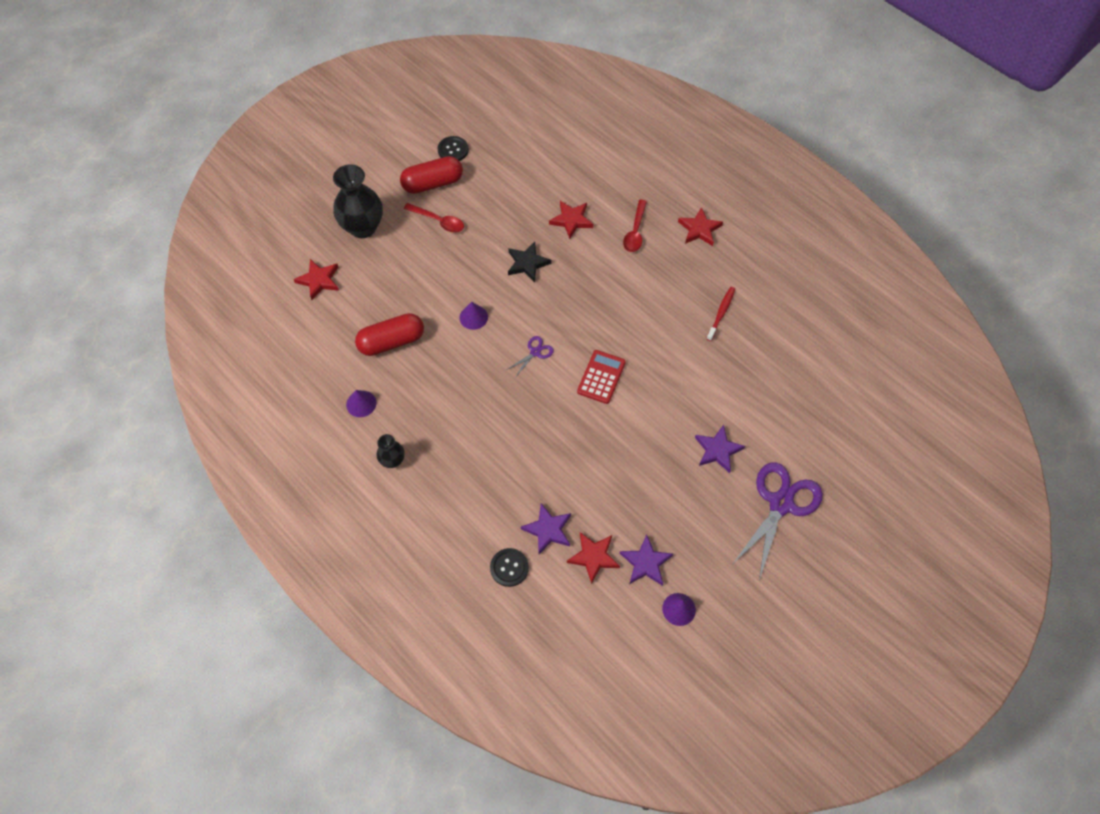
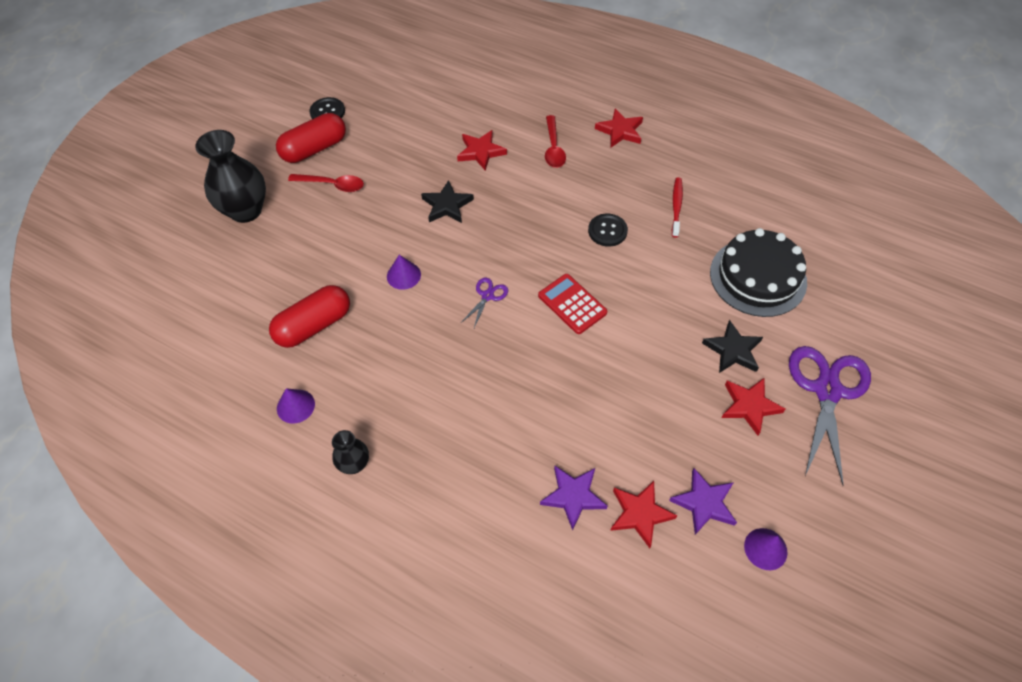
camera: 15 degrees left, 5 degrees down
red star [294,259,339,300] -> red star moved to [722,378,785,436]
black button [490,548,529,587] -> black button moved to [588,214,628,247]
red calculator [577,350,626,404] -> red calculator turned 45 degrees counterclockwise [538,274,607,334]
purple star [695,425,745,473] -> black star [702,320,763,373]
none -> black cake [710,228,807,317]

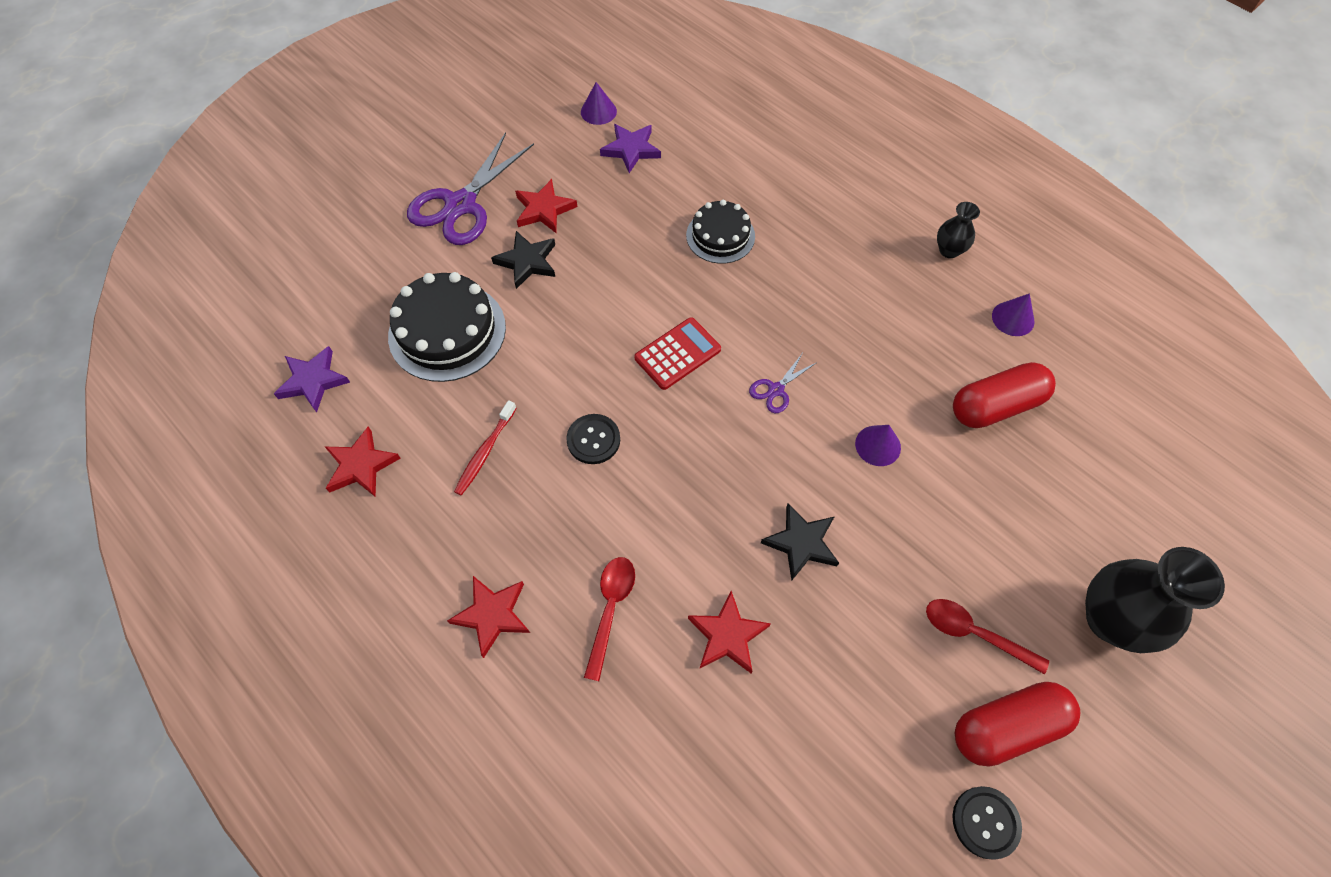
camera: 165 degrees left, 5 degrees up
red calculator [538,274,607,334] -> red calculator turned 105 degrees counterclockwise [634,317,721,390]
purple star [540,466,608,531] -> purple star moved to [274,346,350,412]
red star [610,481,678,548] -> red star moved to [325,426,401,497]
none -> black cake [686,200,755,264]

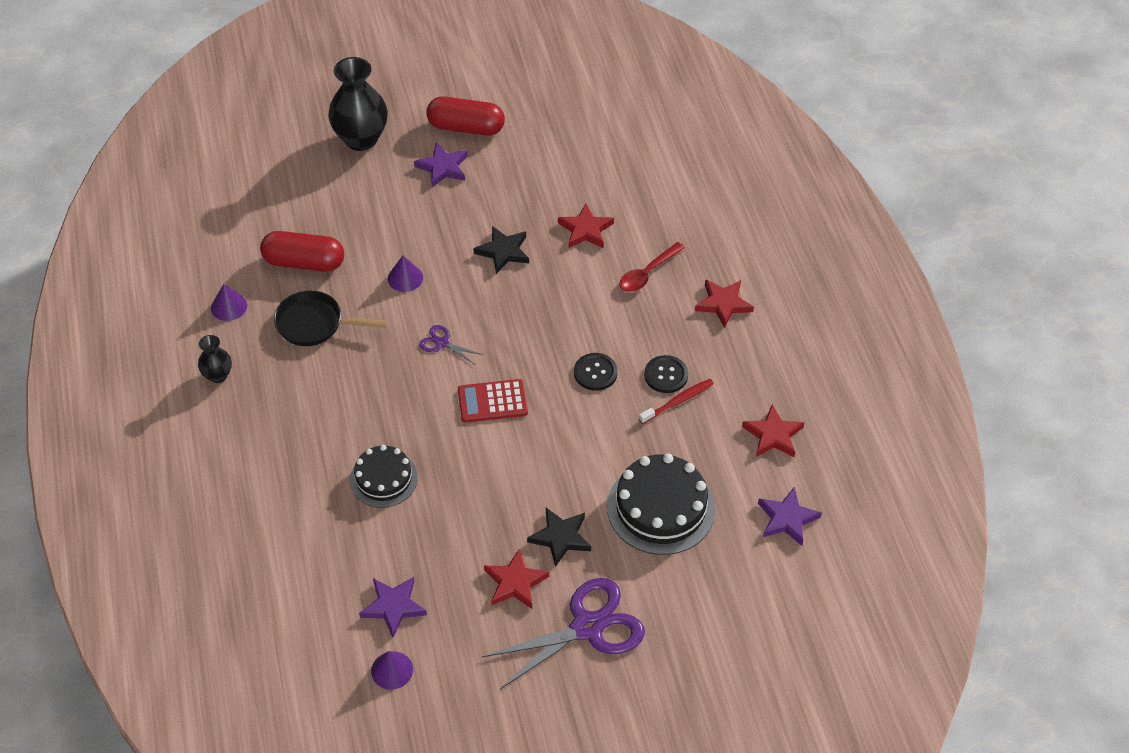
camera: 150 degrees left, 10 degrees down
purple scissors [749,354,816,413] -> purple scissors turned 135 degrees counterclockwise [419,325,483,365]
red spoon [926,599,1049,674] -> purple star [414,143,467,187]
black button [952,786,1022,860] -> black button moved to [644,355,688,393]
none -> black pan [274,291,388,346]

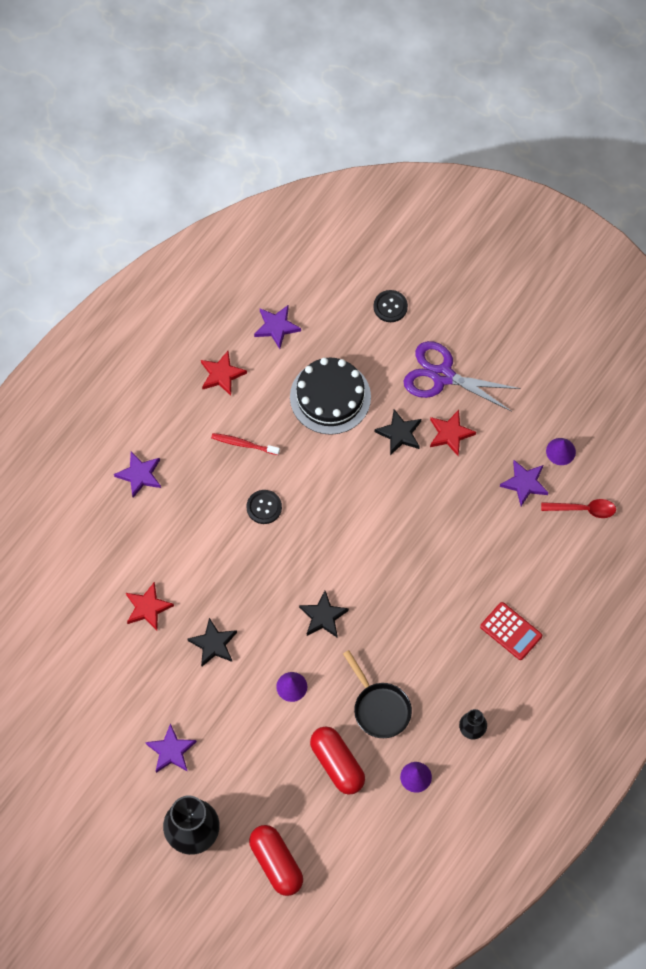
camera: 130 degrees left, 15 degrees up
black cake [350,445,418,508] -> none
purple scissors [419,325,483,365] -> black star [299,591,349,637]
red capsule [426,96,505,136] -> red capsule moved to [249,825,303,896]
red calculator [458,379,528,423] -> red calculator moved to [480,602,542,660]
red spoon [619,242,685,292] -> red spoon moved to [541,499,616,518]
black button [644,355,688,393] -> black button moved to [373,290,408,322]
red star [695,280,754,328] -> purple star [114,451,161,498]

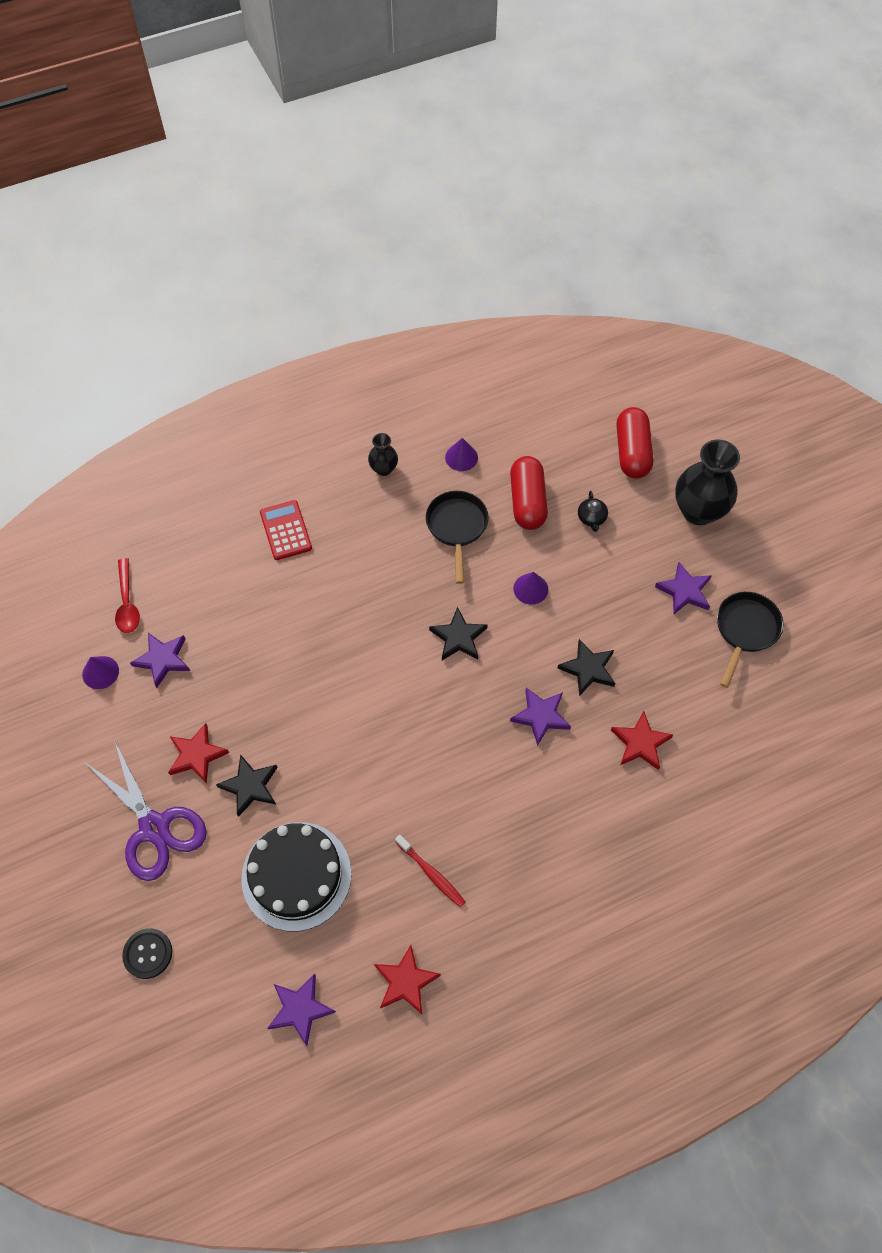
camera: 150 degrees left, 5 degrees down
purple star [114,451,161,498] -> purple star moved to [510,688,571,746]
black button [246,490,282,524] -> none
red spoon [541,499,616,518] -> red spoon turned 135 degrees counterclockwise [115,558,140,633]
none -> black teapot [578,491,608,532]
none -> black pan [717,592,784,688]

